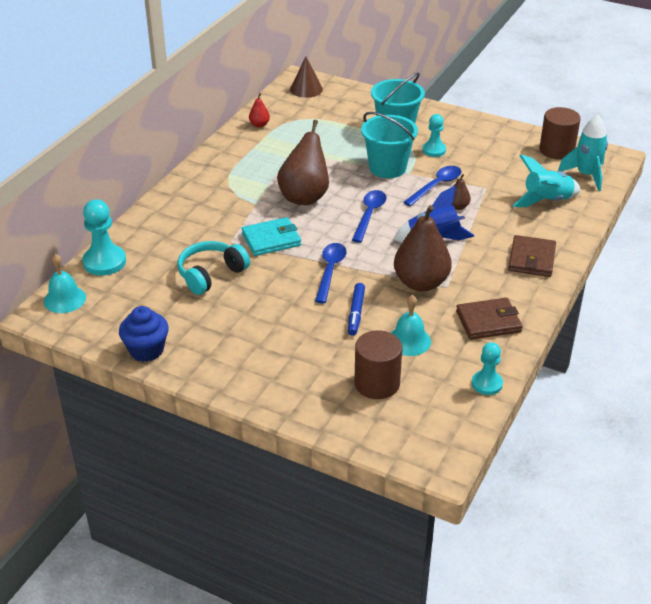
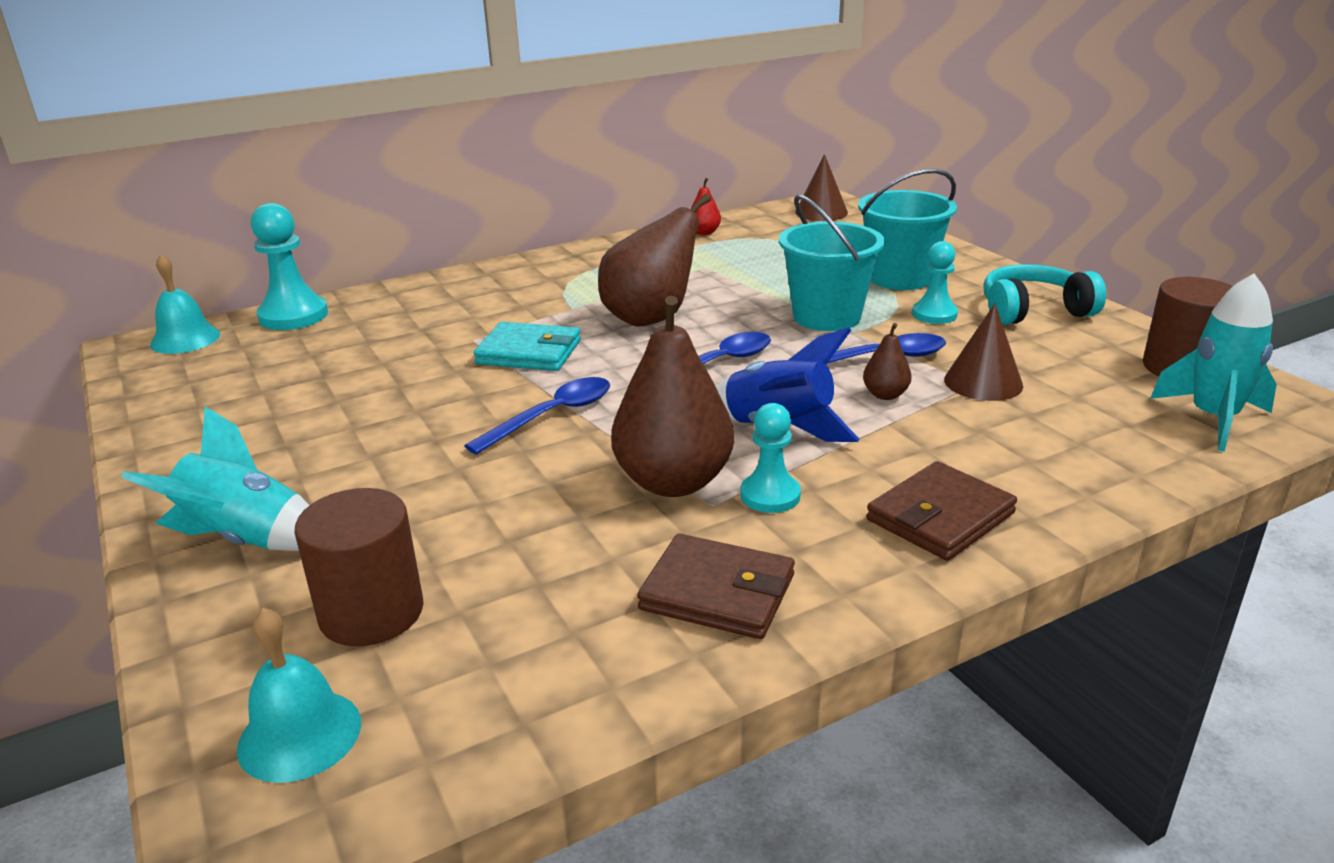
camera: 35 degrees right, 10 degrees down
blue cupcake [119,306,169,362] -> none
turquoise headphones [178,241,250,295] -> turquoise headphones moved to [984,264,1106,325]
blue marker [348,283,365,336] -> none
turquoise bell [391,295,431,356] -> turquoise bell moved to [237,607,361,783]
turquoise pawn [472,342,503,395] -> turquoise pawn moved to [740,403,801,513]
turquoise rocket [513,154,581,207] -> turquoise rocket moved to [121,406,310,551]
none -> brown cone [944,304,1023,401]

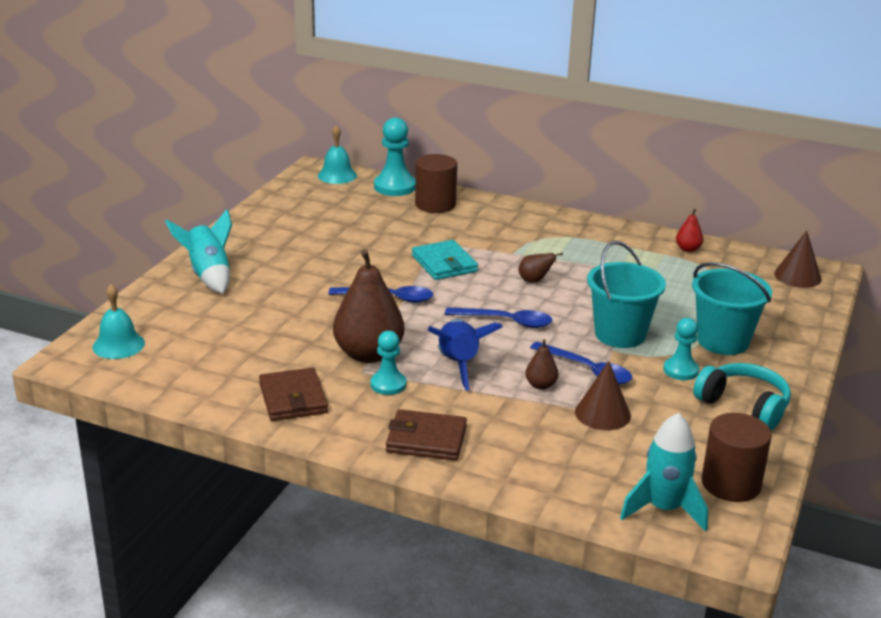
camera: 50 degrees right, 0 degrees up
brown cylinder [294,488,424,646] -> brown cylinder moved to [415,154,457,213]
brown pear [598,194,711,327] -> brown pear [519,252,563,283], size x0.45

